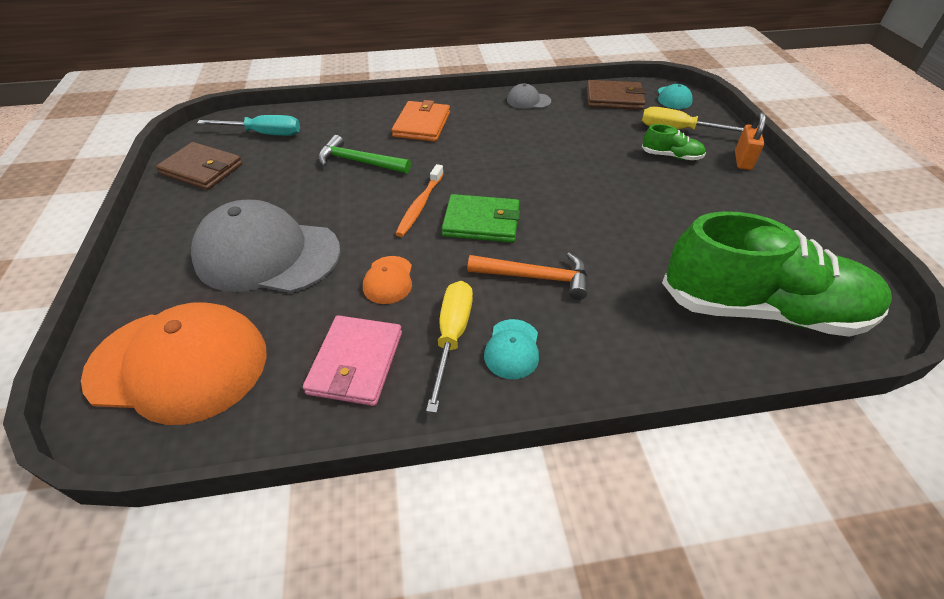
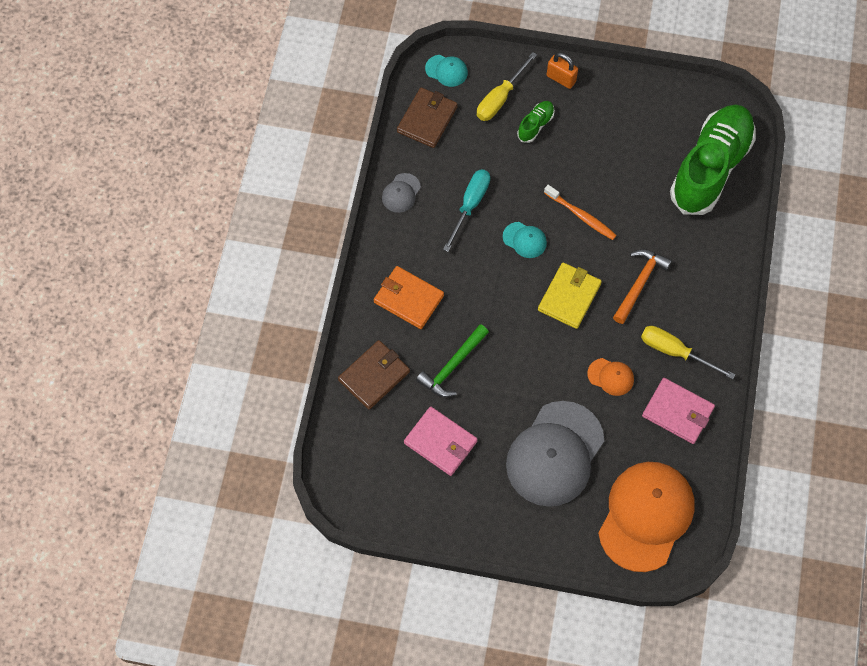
camera: 70 degrees left, 20 degrees up
brown wallet [156,142,243,190] -> brown wallet moved to [338,340,410,410]
turquoise screwdriver [197,115,300,136] -> turquoise screwdriver moved to [443,169,490,252]
orange toothbrush [395,164,444,237] -> orange toothbrush moved to [544,185,617,240]
green wallet [442,194,520,243] -> yellow wallet [538,263,602,329]
turquoise cap [484,319,539,379] -> turquoise cap moved to [503,222,547,258]
none -> pink wallet [404,406,478,476]

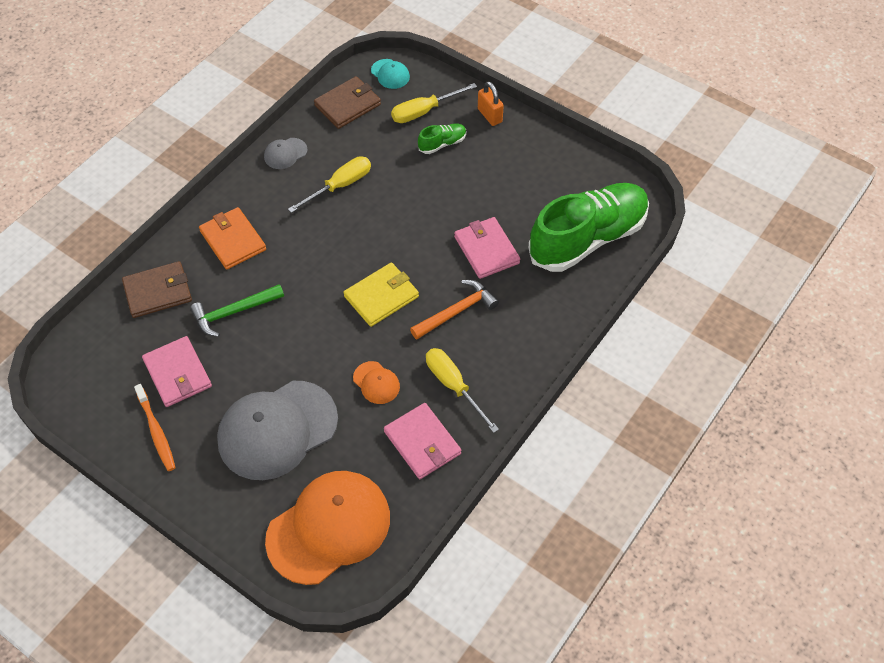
camera: 25 degrees right, 10 degrees down
turquoise screwdriver [443,169,490,252] -> yellow screwdriver [288,156,371,213]
turquoise cap [503,222,547,258] -> none
orange toothbrush [544,185,617,240] -> orange toothbrush moved to [134,384,176,471]
none -> pink wallet [454,217,520,279]

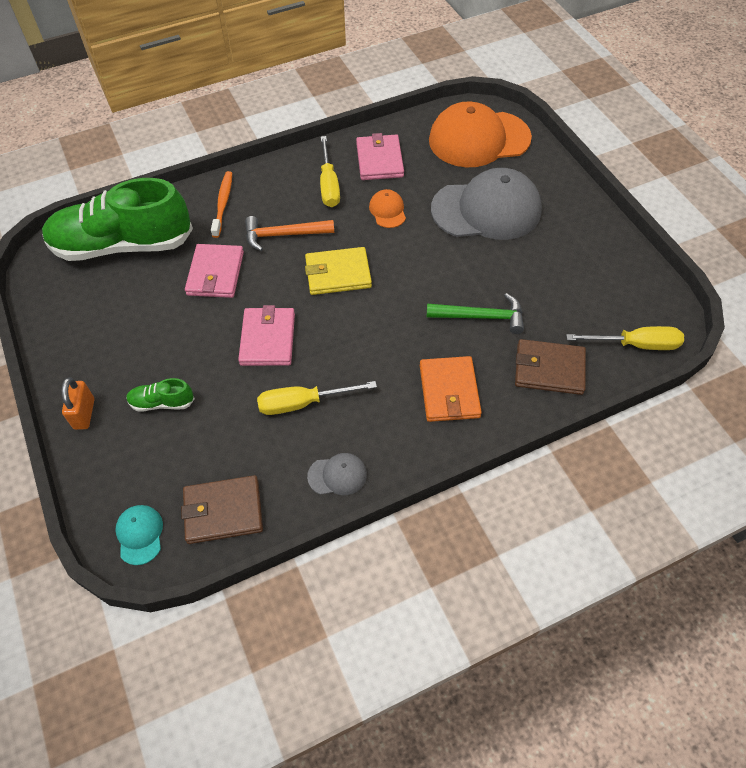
camera: 150 degrees left, 0 degrees up
orange toothbrush [134,384,176,471] -> orange toothbrush moved to [211,171,232,238]
pink wallet [142,336,212,407] -> pink wallet moved to [238,305,295,366]
yellow screwdriver [391,83,477,123] -> yellow screwdriver moved to [566,326,684,350]

